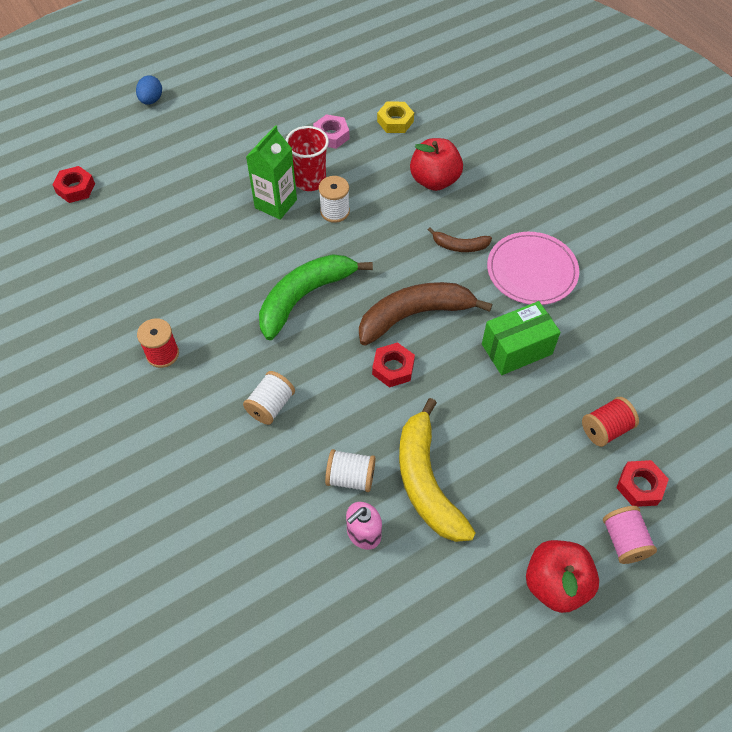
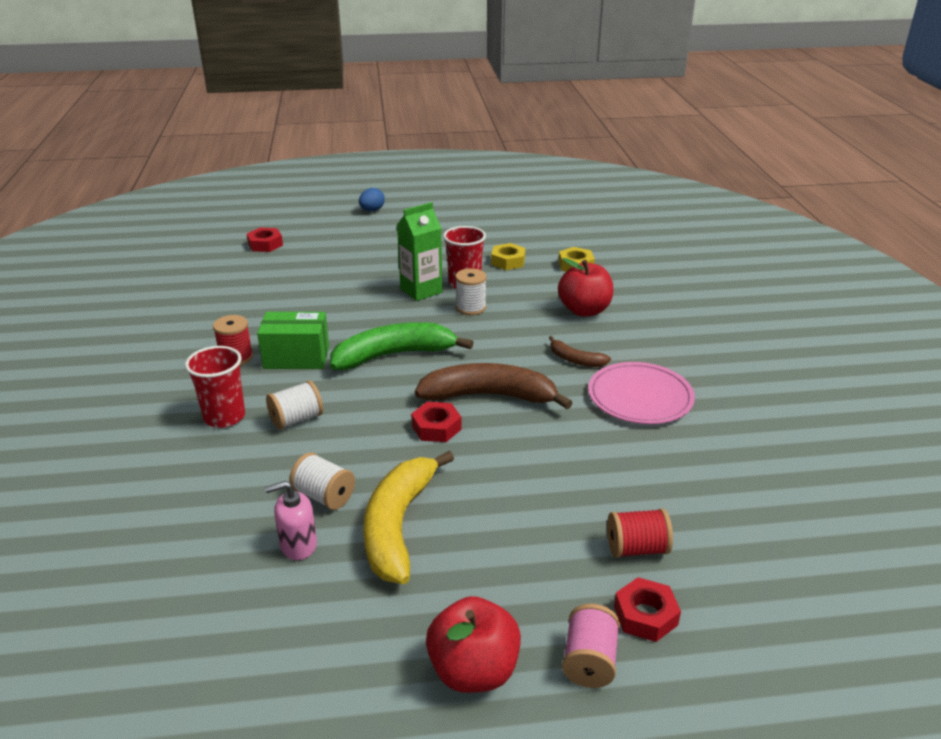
camera: 25 degrees right, 25 degrees down
pink nut [313,114,349,149] -> yellow nut [491,243,526,270]
green box [482,301,561,375] -> green box moved to [257,312,329,369]
none -> red cup [185,346,245,428]

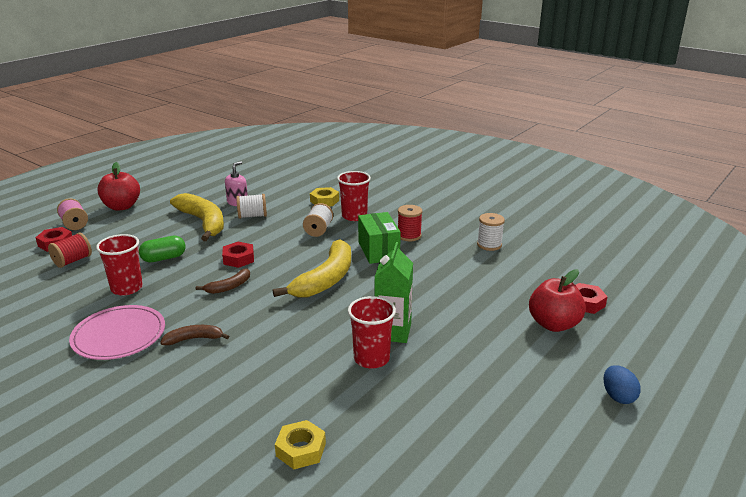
camera: 135 degrees right, 5 degrees down
green box [257,312,329,369] -> green box turned 60 degrees counterclockwise [358,212,401,264]
green banana [330,322,474,370] -> yellow banana [273,239,351,298]
brown banana [415,363,573,409] -> brown banana [196,268,250,294], size x0.50
white spool [455,268,487,315] -> white spool moved to [477,213,505,251]
yellow nut [491,243,526,270] -> yellow nut moved to [310,187,339,206]
red apple [558,258,613,317] -> red apple moved to [529,269,586,332]
none -> red cup [96,234,143,295]
none -> green capsule [139,236,186,262]

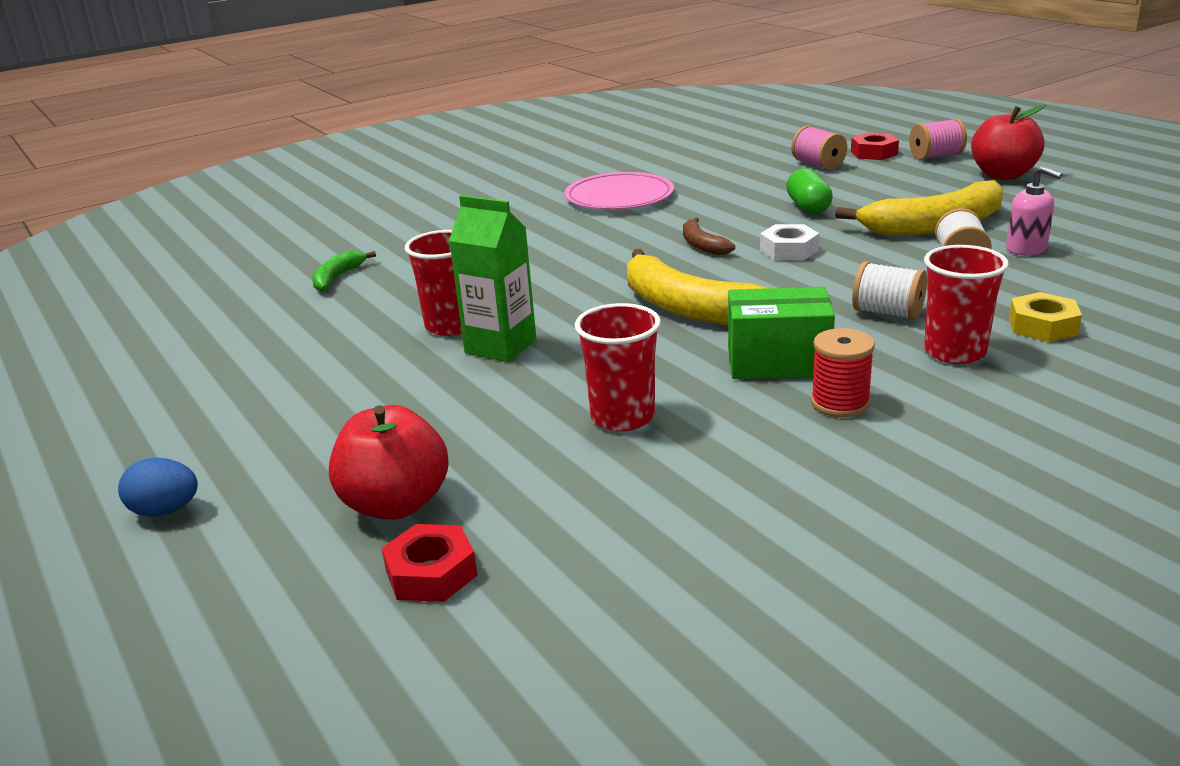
camera: 110 degrees right, 0 degrees up
red spool [48,233,92,268] -> pink spool [791,125,847,170]
red cup [96,234,143,295] -> red cup moved to [575,303,661,431]
brown banana [160,325,229,345] -> none
red nut [222,242,254,268] -> white nut [760,224,819,260]
yellow nut [275,420,326,469] -> green banana [312,250,376,292]
white spool [477,213,505,251] -> none

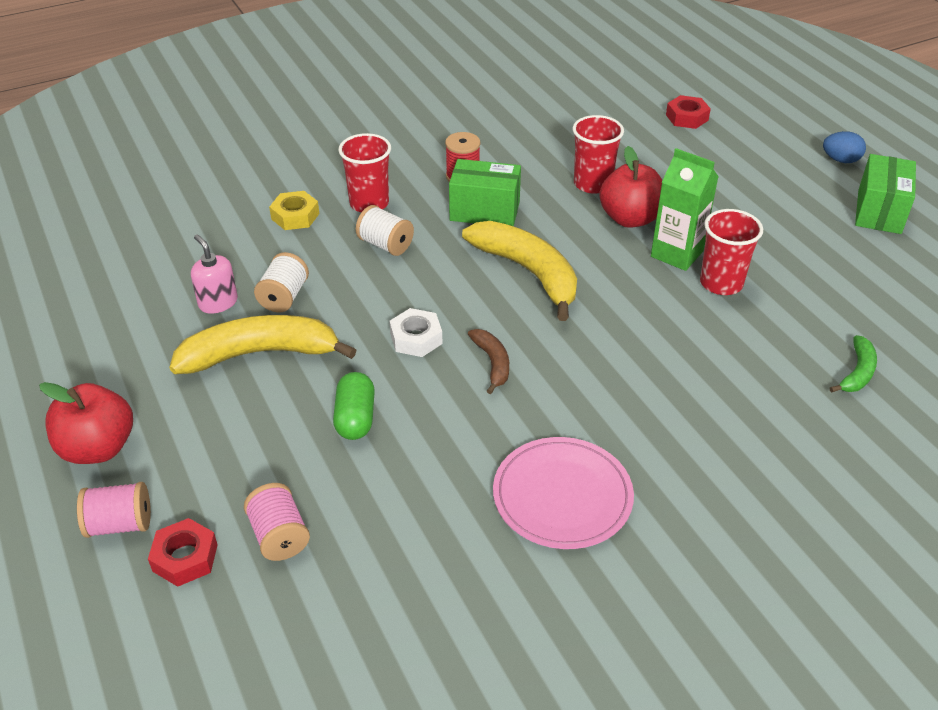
camera: 175 degrees left, 15 degrees up
red apple [329,405,449,520] -> red apple moved to [599,146,662,228]
none -> green box [855,154,916,234]

